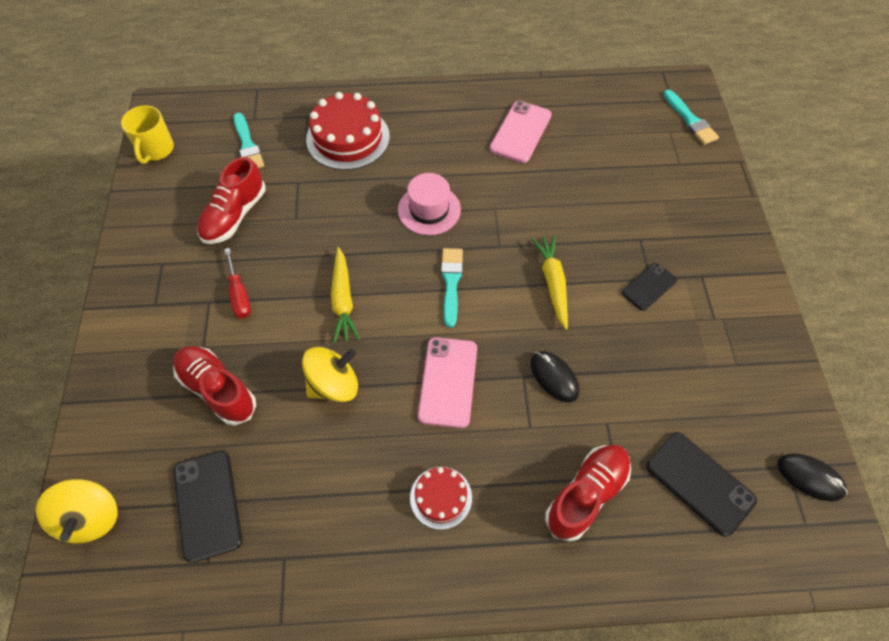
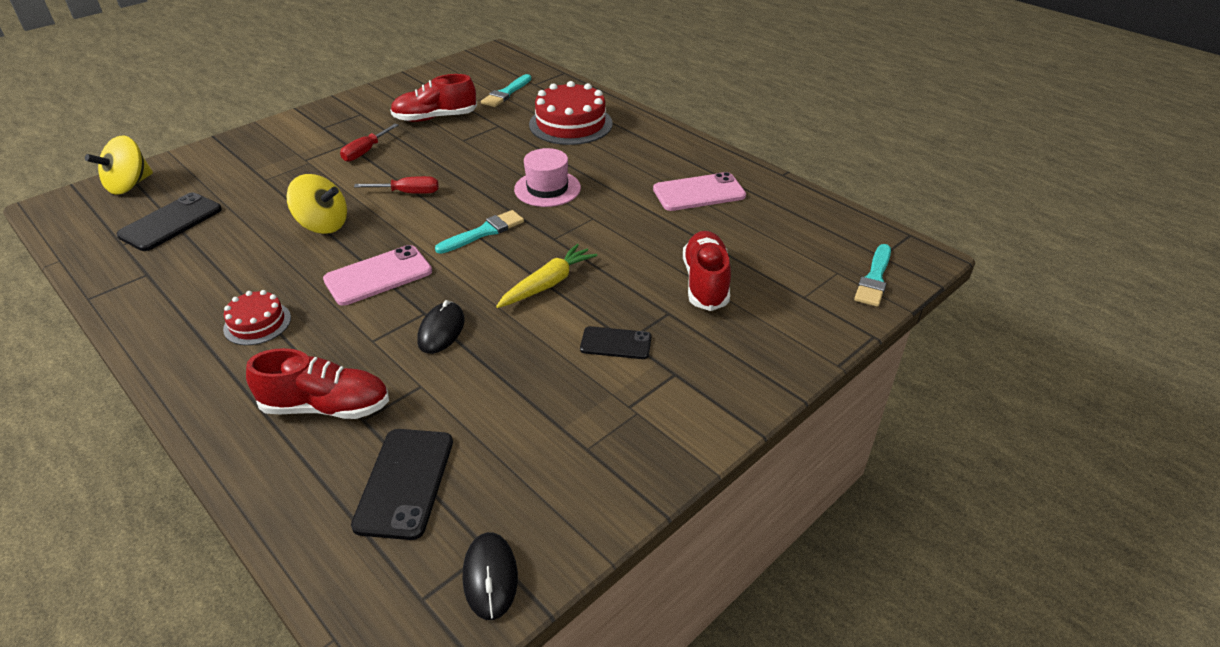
camera: 50 degrees right, 20 degrees down
yellow mug [121,105,174,164] -> none
red shoe [173,346,256,425] -> red shoe moved to [683,231,731,311]
yellow carrot [331,247,360,343] -> red screwdriver [354,176,439,194]

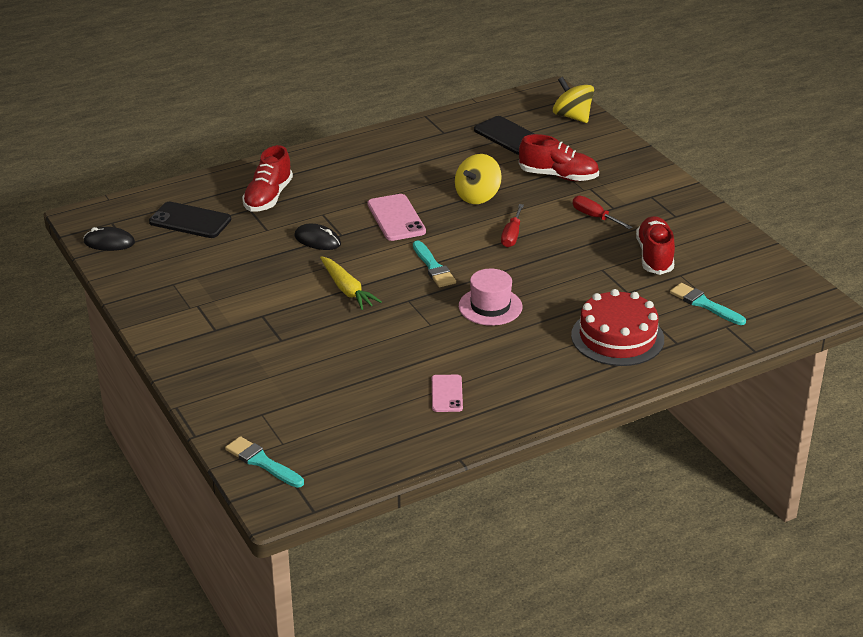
camera: 105 degrees right, 5 degrees down
red cake [223,290,291,345] -> none
black phone [580,326,652,359] -> none
pink phone [653,172,746,211] -> pink phone [432,375,463,412], size x0.63
red shoe [683,231,731,311] -> red shoe moved to [519,134,599,181]

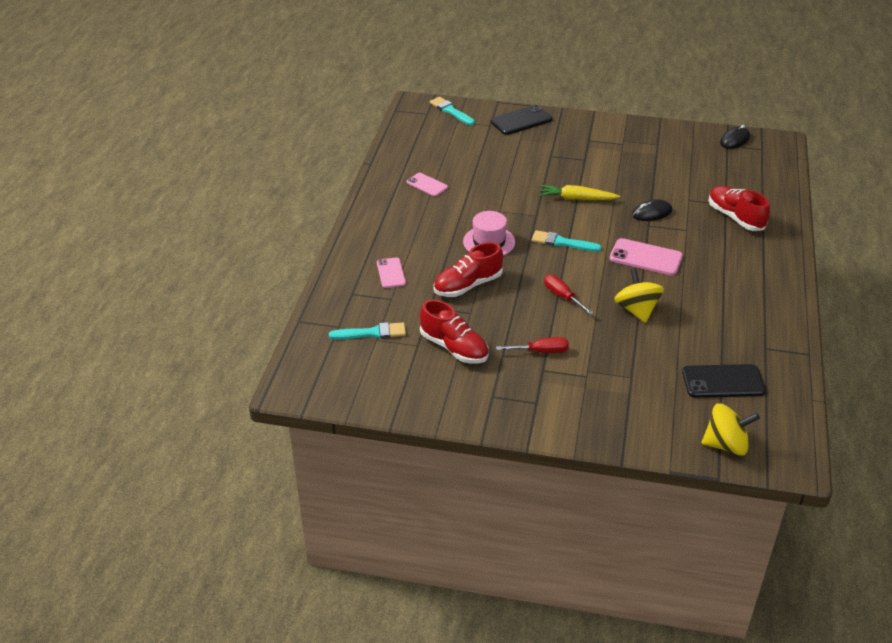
camera: 130 degrees right, 5 degrees up
black phone [149,202,231,238] -> black phone moved to [490,105,553,135]
turquoise brush [225,436,304,488] -> turquoise brush turned 120 degrees counterclockwise [430,97,475,125]
red shoe [519,134,599,181] -> red shoe moved to [433,242,503,297]
red cake [571,289,664,366] -> pink phone [377,258,406,288]

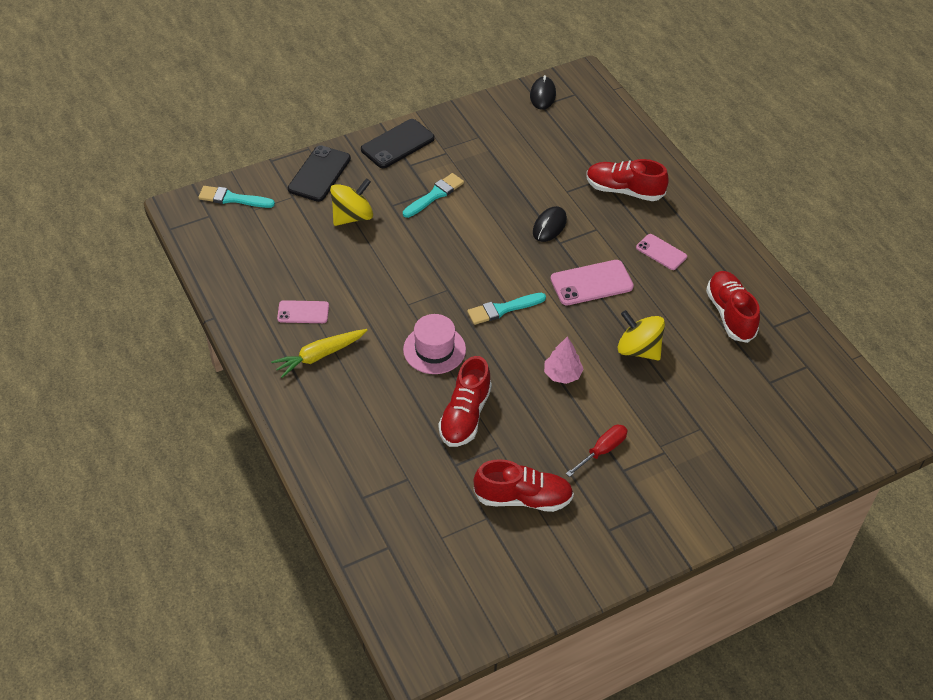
camera: 40 degrees left, 10 degrees up
turquoise brush [329,322,406,339] -> turquoise brush moved to [403,173,464,218]
pink phone [377,258,406,288] -> pink phone moved to [636,234,687,270]
yellow carrot [539,185,620,200] -> yellow carrot moved to [271,329,367,378]
red screwdriver [544,275,594,315] -> pink tree [544,336,584,384]
black phone [682,364,766,398] -> black phone moved to [361,119,435,168]
yellow spinning top [702,403,760,456] -> yellow spinning top moved to [330,178,373,226]
none -> red shoe [706,271,760,343]

